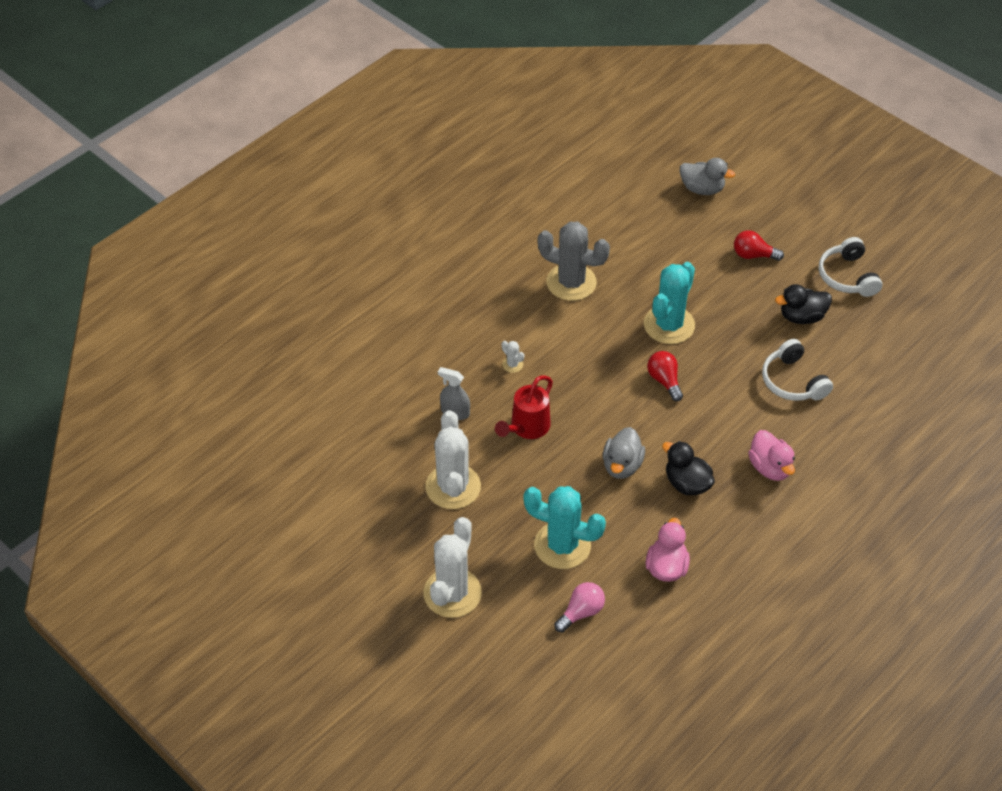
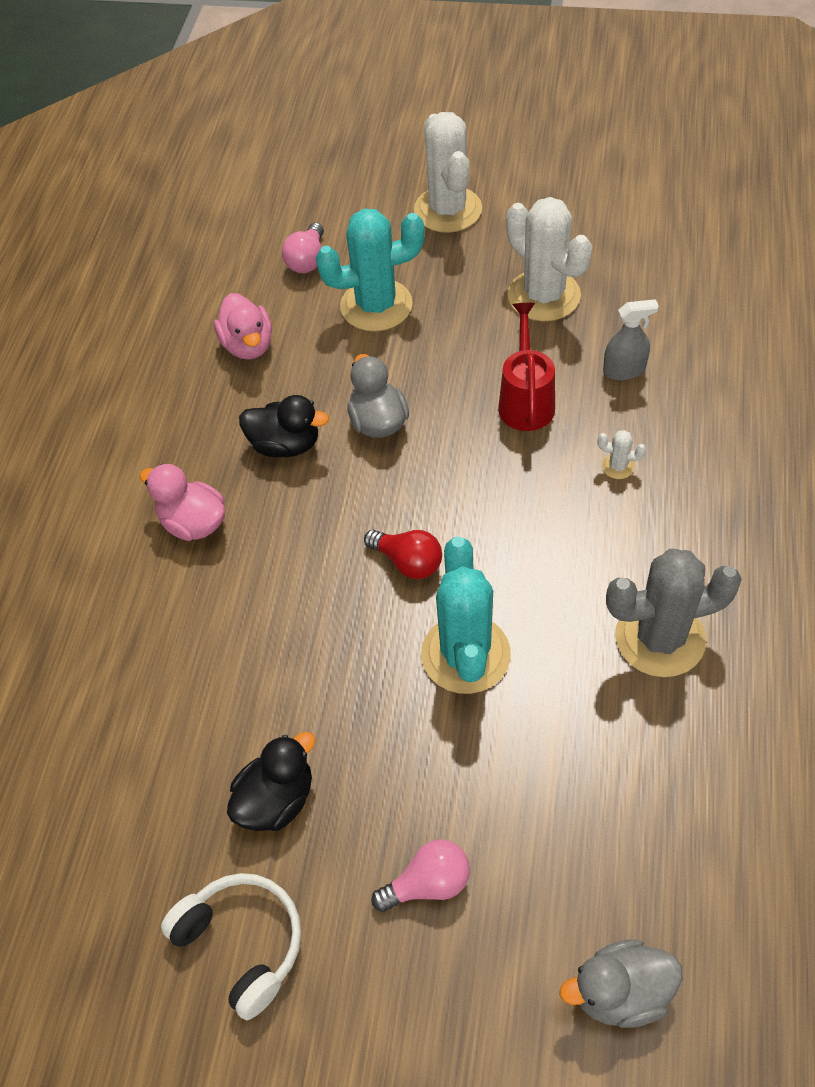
camera: 150 degrees right, 5 degrees up
red light bulb [734,230,784,261] -> pink light bulb [371,839,470,912]
white headphones [762,339,833,401] -> none

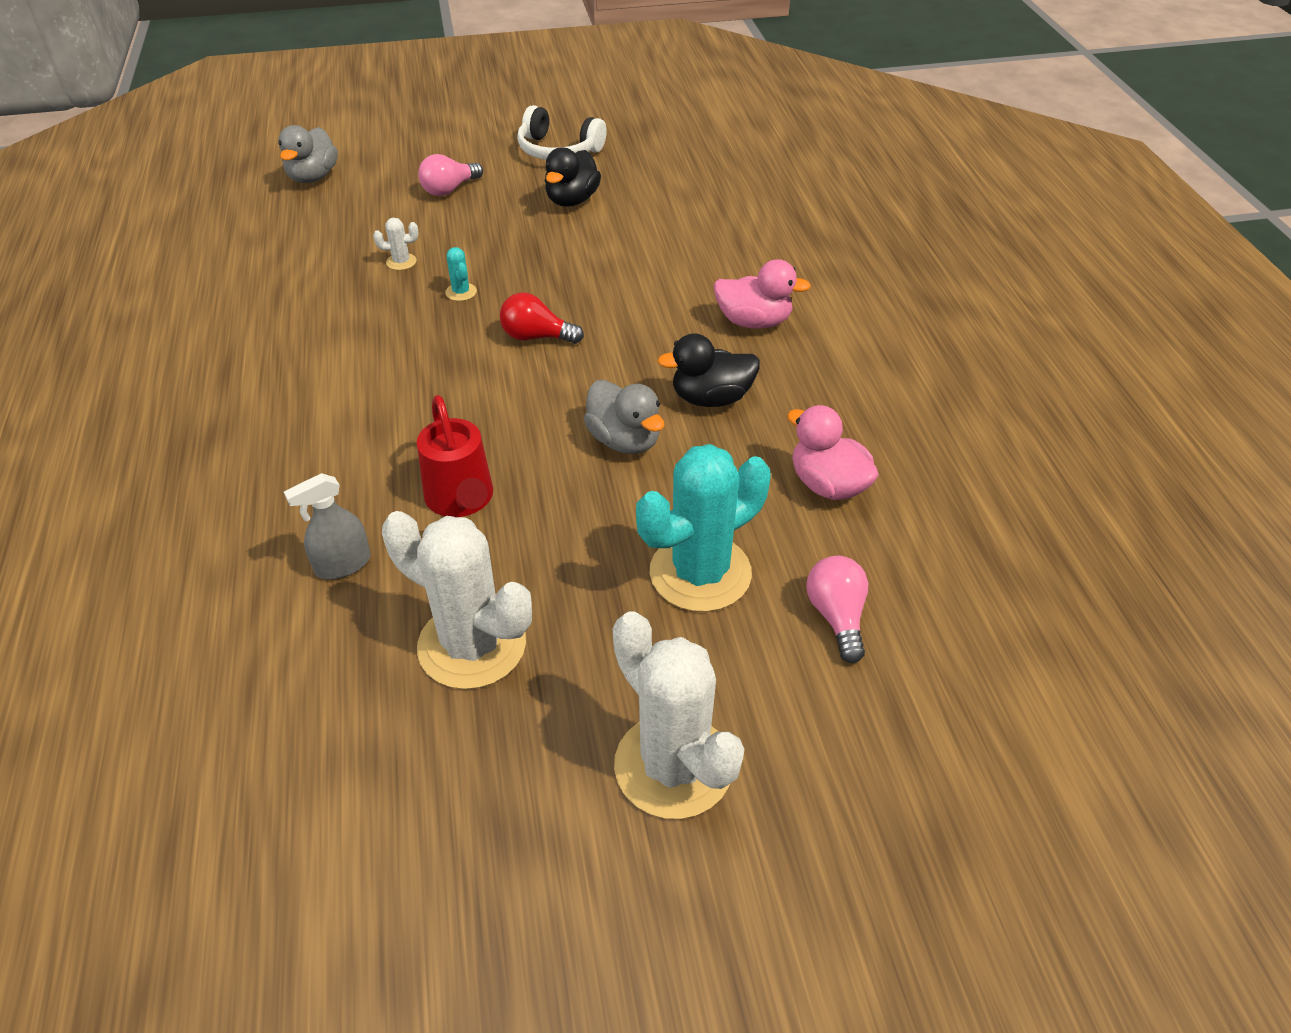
camera: 155 degrees right, 10 degrees down
turquoise cactus [421,537,511,694] -> turquoise cactus [445,247,477,301], size x0.40
grey duck [560,939,682,1028] -> grey duck turned 135 degrees clockwise [278,125,338,183]
white cactus [598,430,646,479] -> white cactus moved to [373,218,418,270]
grey cactus [606,549,742,677] -> none

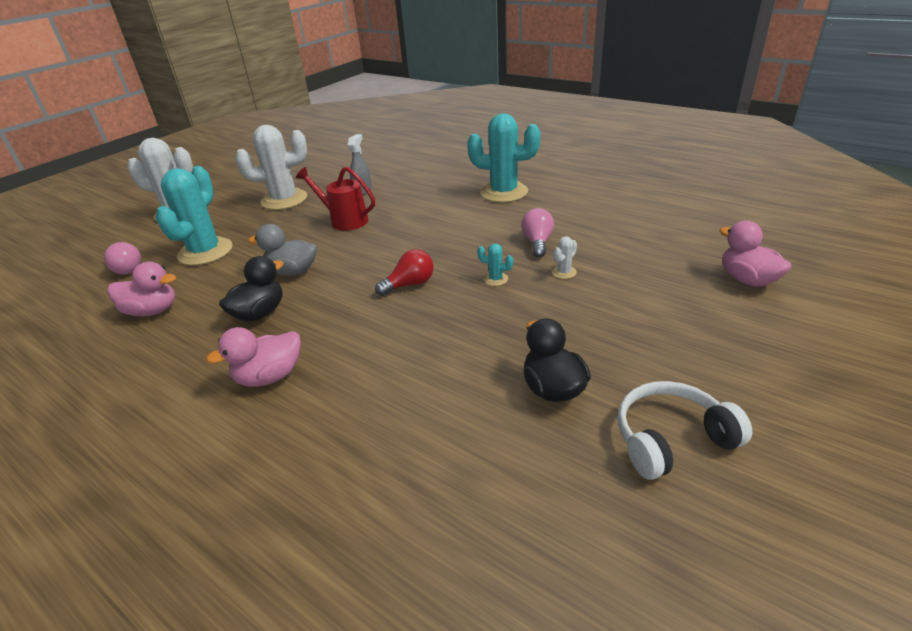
camera: 140 degrees right, 10 degrees down
grey duck [278,125,338,183] -> pink duck [719,221,792,287]
pink light bulb [418,154,483,196] -> pink light bulb moved to [521,208,554,258]
none -> turquoise cactus [467,113,541,202]

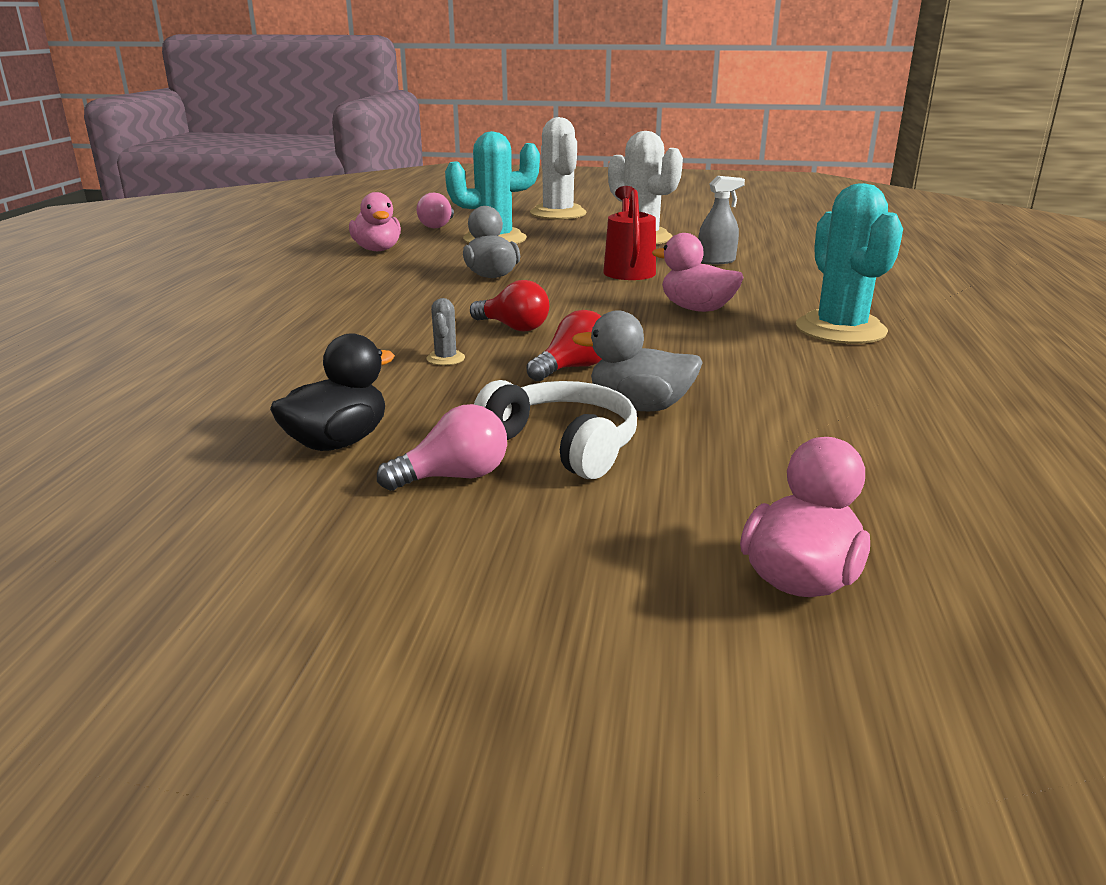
camera: 60 degrees right, 10 degrees down
pink duck [206,327,301,387] -> pink duck moved to [652,233,744,312]
black duck [219,256,284,322] -> none
turquoise cactus [477,244,513,286] -> red light bulb [526,310,602,381]
pink light bulb [521,208,554,258] -> pink light bulb moved to [377,404,507,491]
white cactus [552,236,577,279] -> grey duck [572,310,703,411]
white headphones [617,381,752,480] -> white headphones moved to [474,380,637,479]
none -> grey cactus [426,298,465,365]

